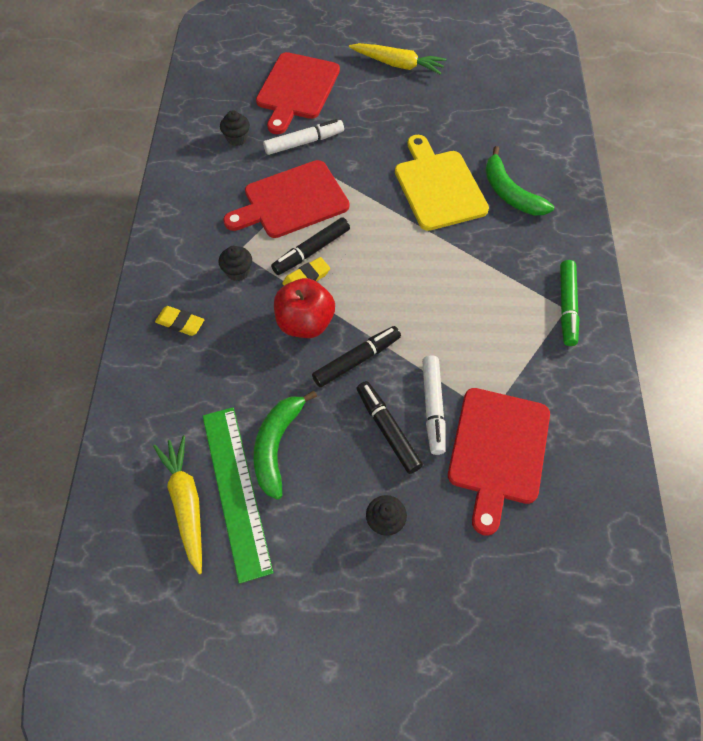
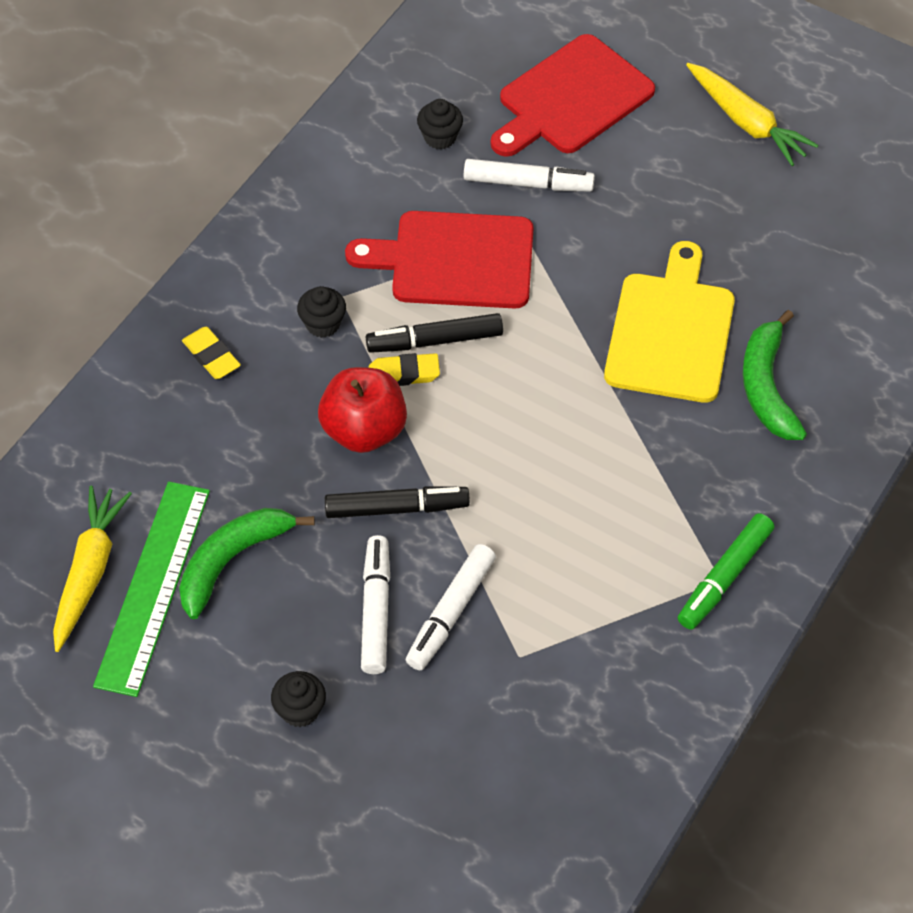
camera: 30 degrees right, 5 degrees down
black marker [356,381,423,474] -> white marker [361,535,390,674]
red cutting board [448,388,550,536] -> none

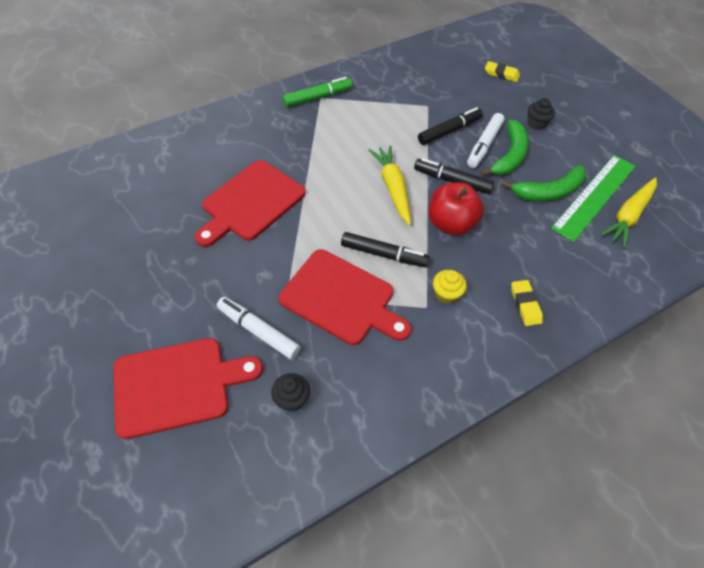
camera: 155 degrees left, 0 degrees up
black cupcake [297,286,346,338] -> yellow cupcake [433,270,467,304]
yellow eraser [369,353,440,386] -> yellow eraser moved to [485,61,520,82]
white marker [406,544,496,670] -> black marker [418,107,483,145]
yellow cutting board [604,241,735,403] -> red cutting board [195,160,306,247]
yellow carrot [686,63,818,166] -> yellow carrot moved to [369,145,411,225]
green banana [743,310,807,440] -> green banana moved to [481,120,529,176]

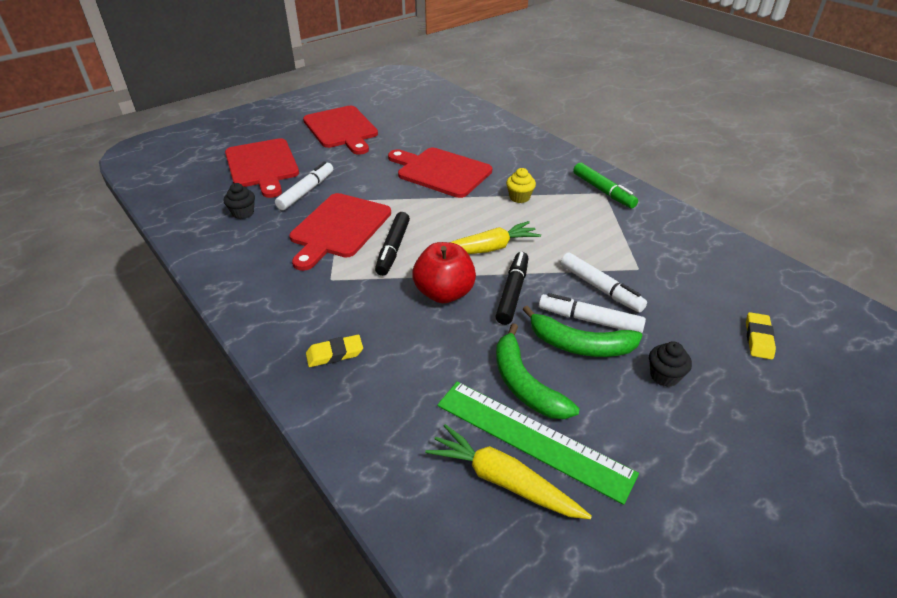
camera: 85 degrees right, 15 degrees down
black marker [418,107,483,145] -> white marker [560,253,647,312]
yellow cupcake [433,270,467,304] -> yellow cupcake moved to [506,168,536,203]
none -> red cutting board [303,106,378,155]

